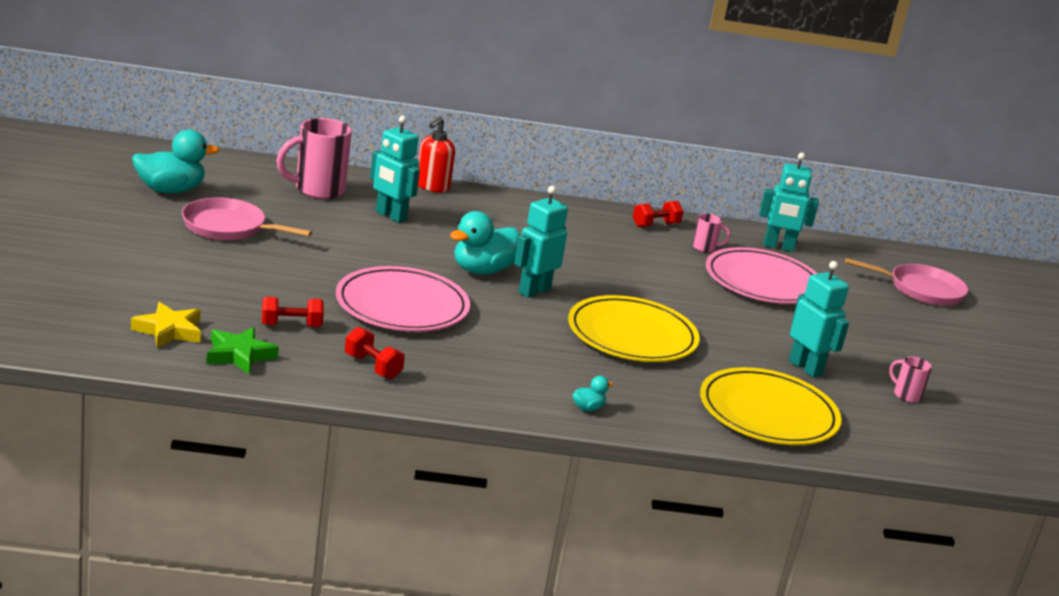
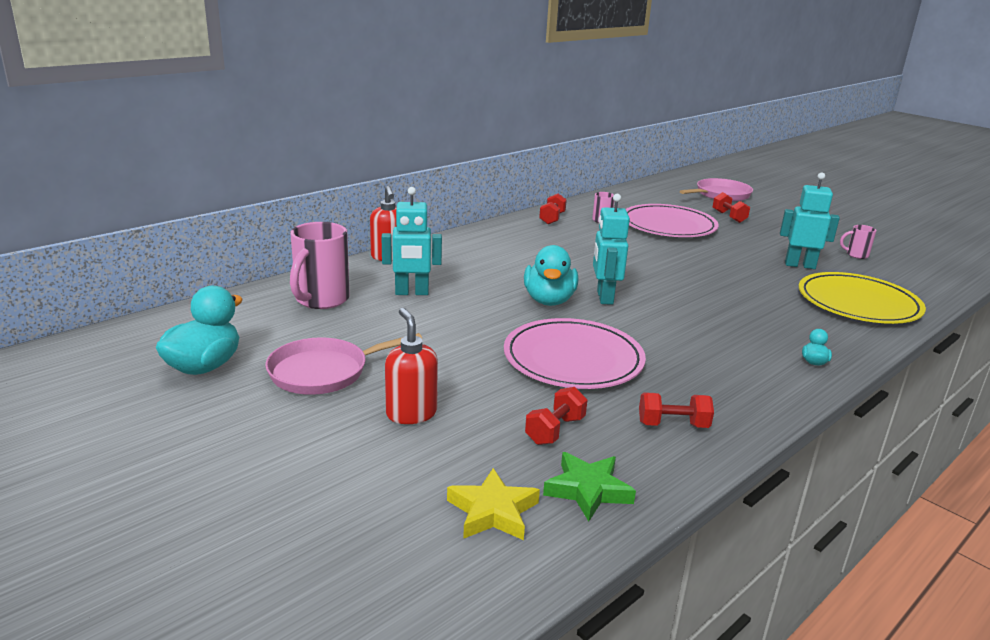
camera: 40 degrees left, 0 degrees up
yellow plate [568,295,700,362] -> none
turquoise robot [759,153,819,252] -> none
none -> red soap dispenser [385,308,438,424]
none -> red dumbbell [713,192,750,223]

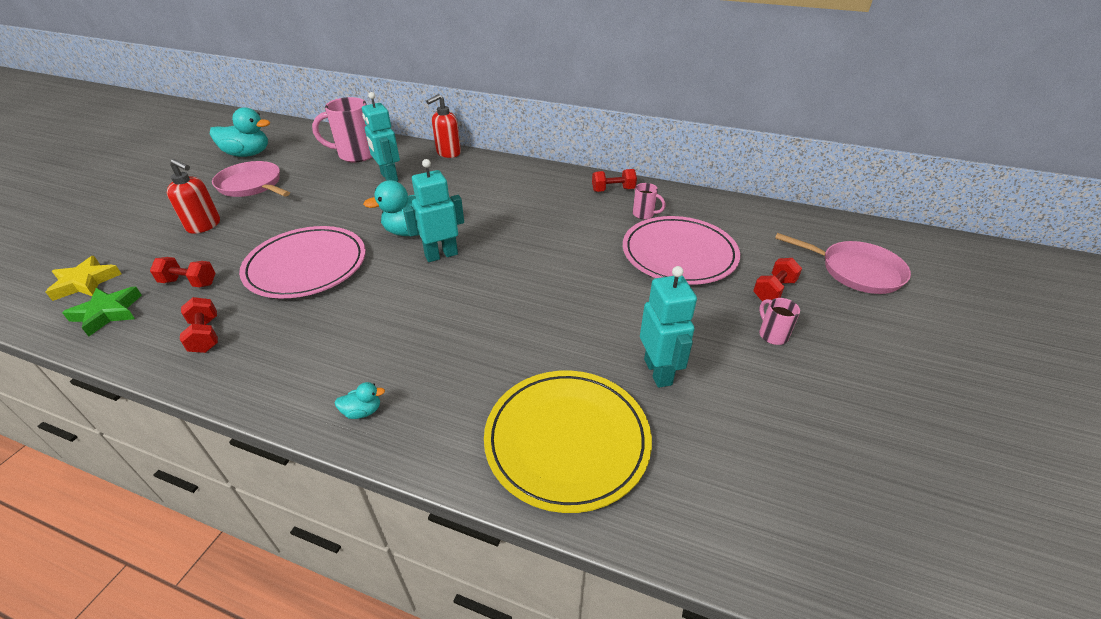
camera: 65 degrees right, 15 degrees up
red soap dispenser [385,308,438,424] -> red soap dispenser turned 75 degrees clockwise [167,159,220,234]
pink mug [840,225,876,259] -> pink mug moved to [759,298,800,345]

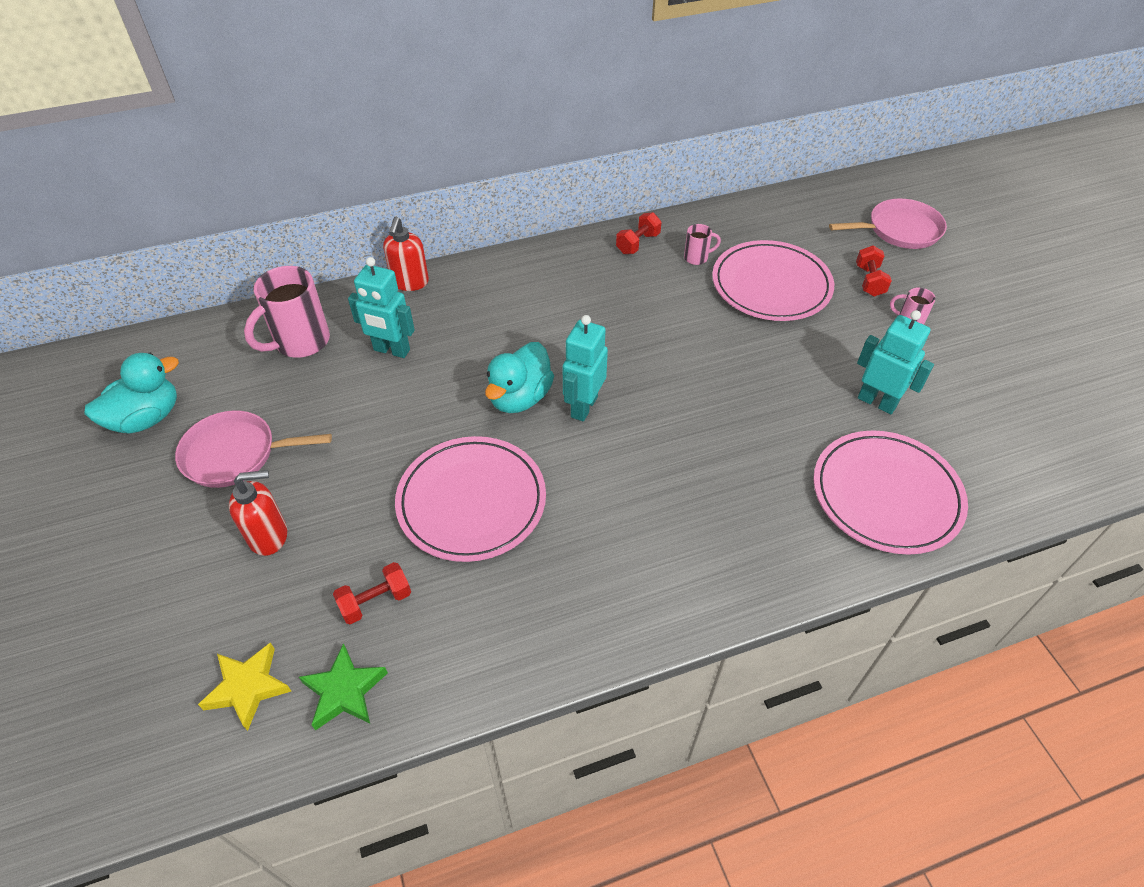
camera: 40 degrees left, 10 degrees up
red dumbbell [180,297,218,353] -> none
turquoise duck [334,382,385,419] -> none
yellow plate [484,371,652,513] -> pink plate [813,430,968,555]

